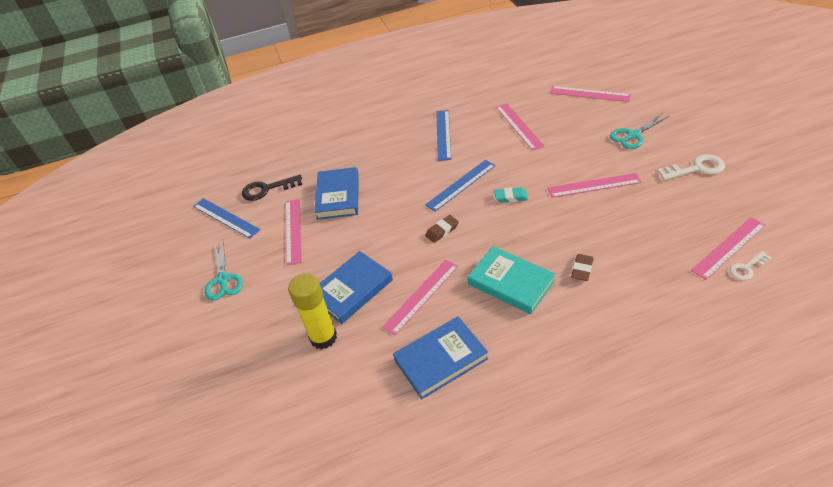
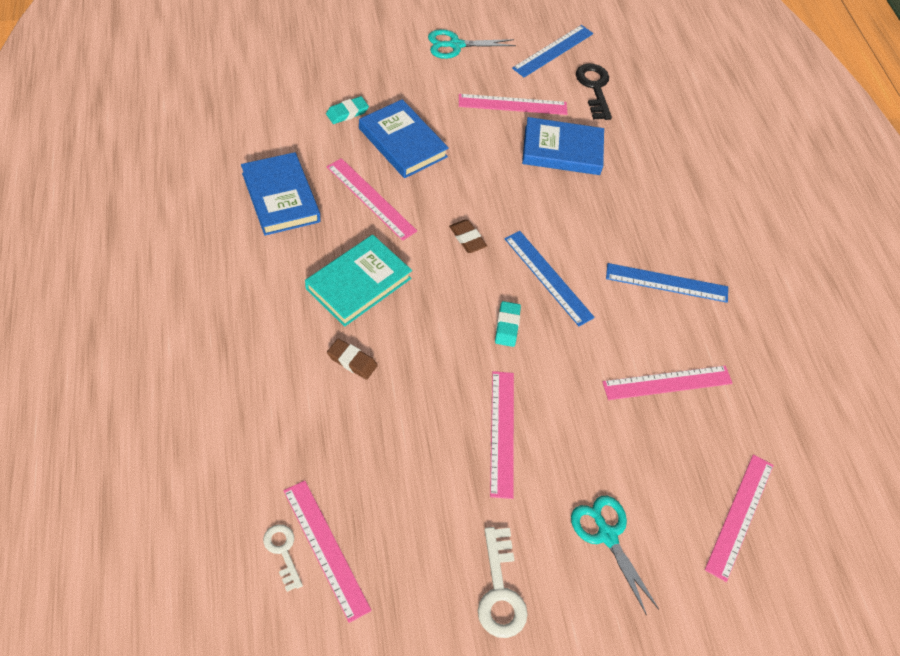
camera: 85 degrees right, 10 degrees up
yellow glue stick [288,273,337,349] -> turquoise eraser [326,96,369,124]

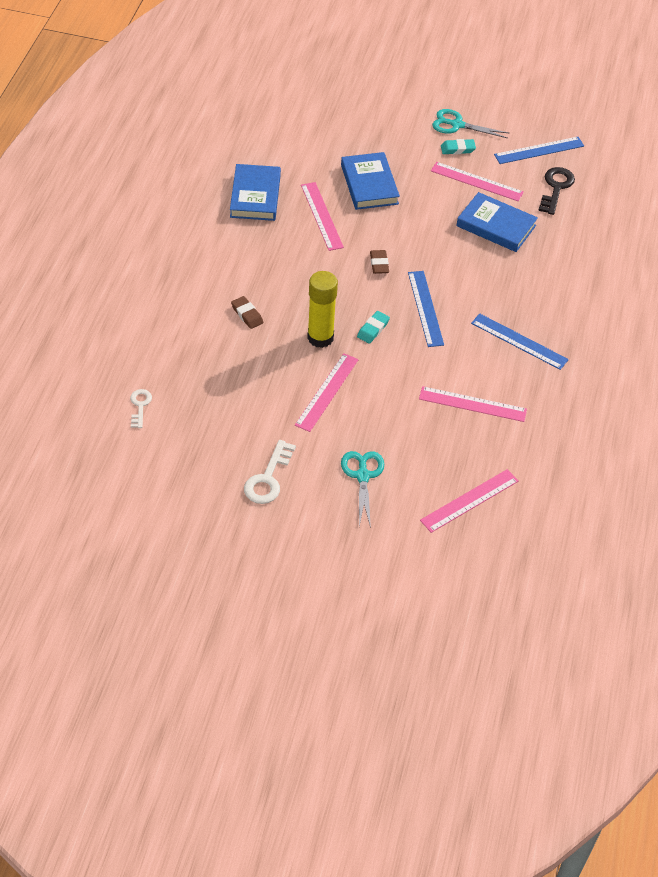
camera: 30 degrees right, 5 degrees down
pink ruler [283,480,372,623] -> none
turquoise book [305,235,412,327] -> none
turquoise eraser [326,96,369,124] -> turquoise eraser moved to [441,139,476,154]
none -> yellow glue stick [307,271,338,348]

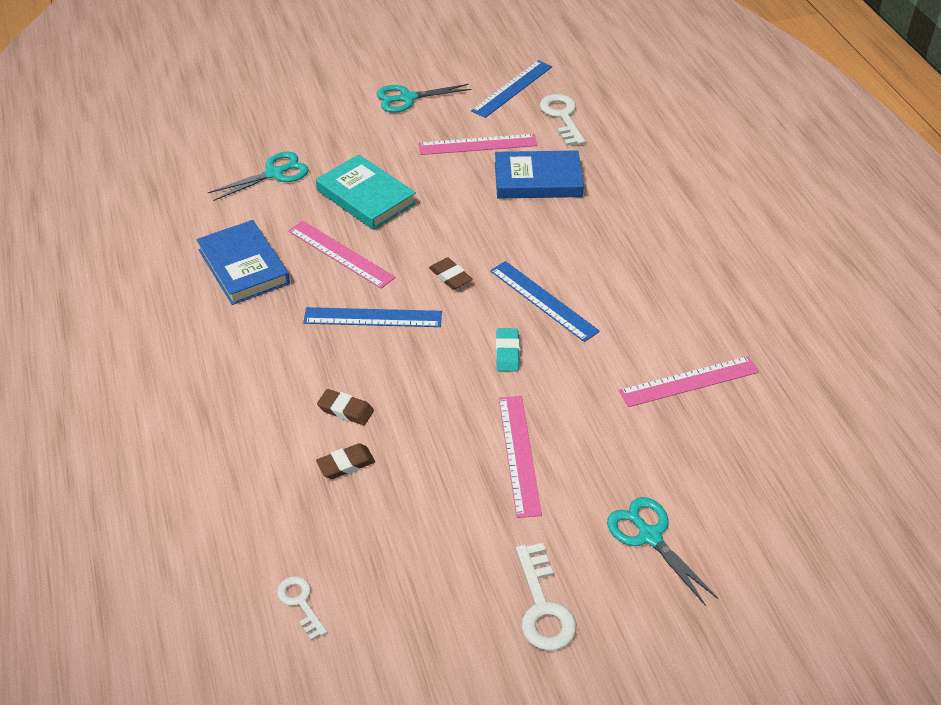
camera: 30 degrees left, 5 degrees down
yellow glue stick [307,271,338,348] -> none
blue book [341,152,400,210] -> turquoise book [316,154,416,230]
pink ruler [420,469,519,533] -> none
turquoise eraser [441,139,476,154] -> none
blue ruler [471,313,569,370] -> blue ruler moved to [303,307,442,327]
black key [538,167,575,215] -> white key [540,94,585,146]
none -> turquoise scissors [208,152,309,201]
none -> brown eraser [316,443,375,479]

